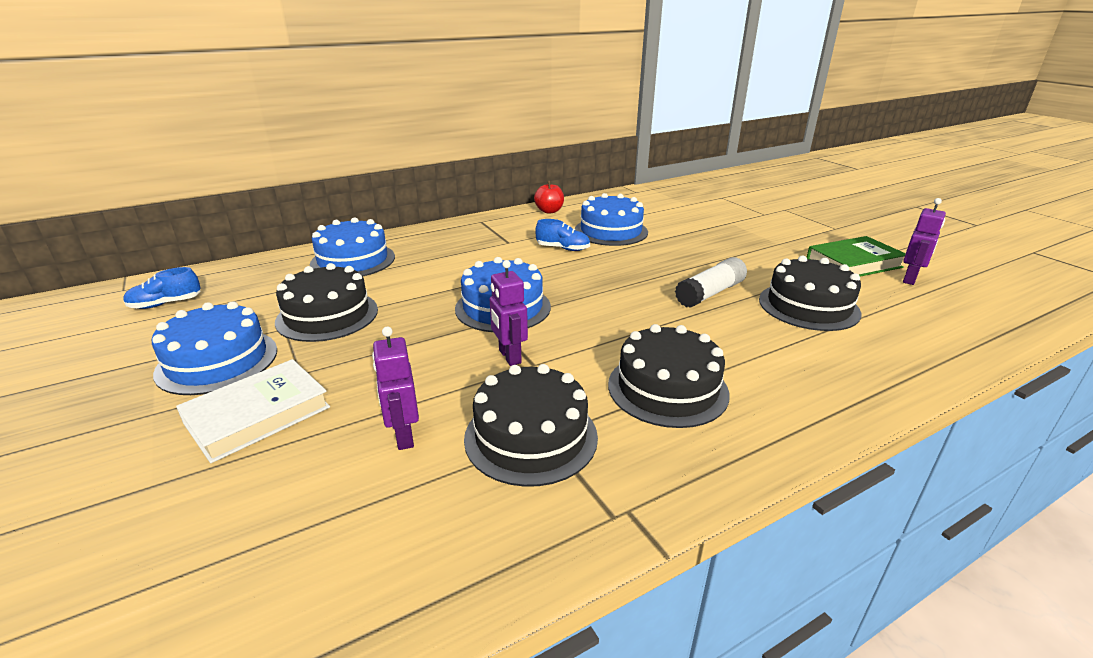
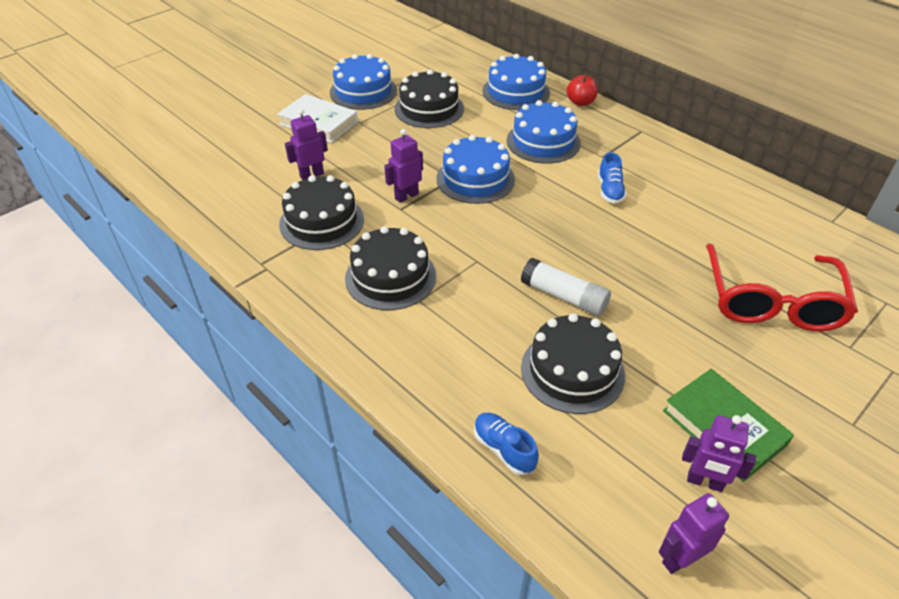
camera: 75 degrees right, 15 degrees up
blue shoe [123,267,201,309] -> blue shoe moved to [474,413,539,475]
red apple [534,181,564,214] -> red apple moved to [566,73,598,106]
blue cake [575,193,648,246] -> blue cake moved to [507,100,581,164]
none -> purple robot [659,493,729,574]
none -> red glasses [706,243,858,331]

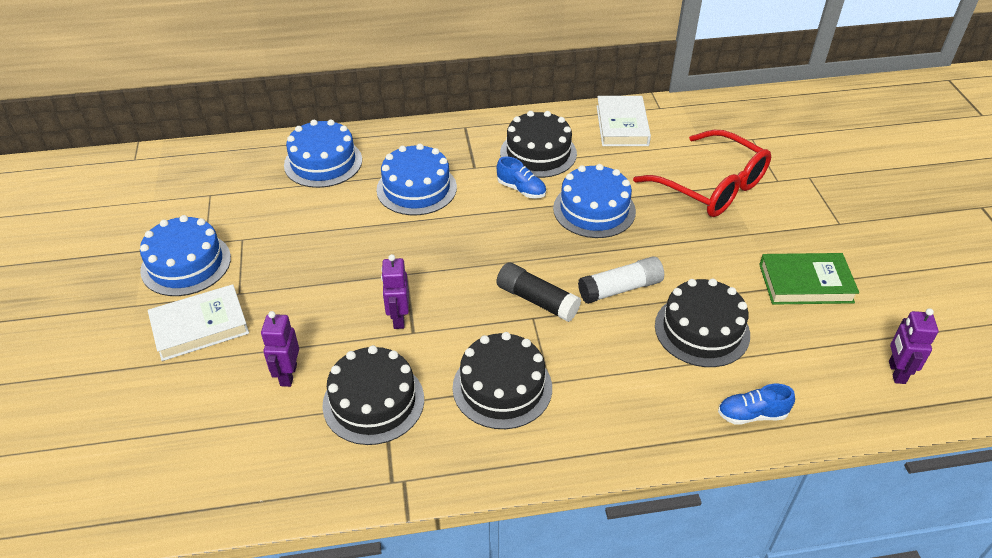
camera: 55 degrees left, 0 degrees up
black cake [395,69,464,128] -> black cake moved to [500,111,577,178]
blue cake [436,135,515,204] -> blue cake moved to [553,164,636,238]
red apple [566,73,598,106] -> none
purple robot [682,415,756,492] -> none
none -> black glue stick [496,262,581,322]
none -> white book [596,96,651,146]

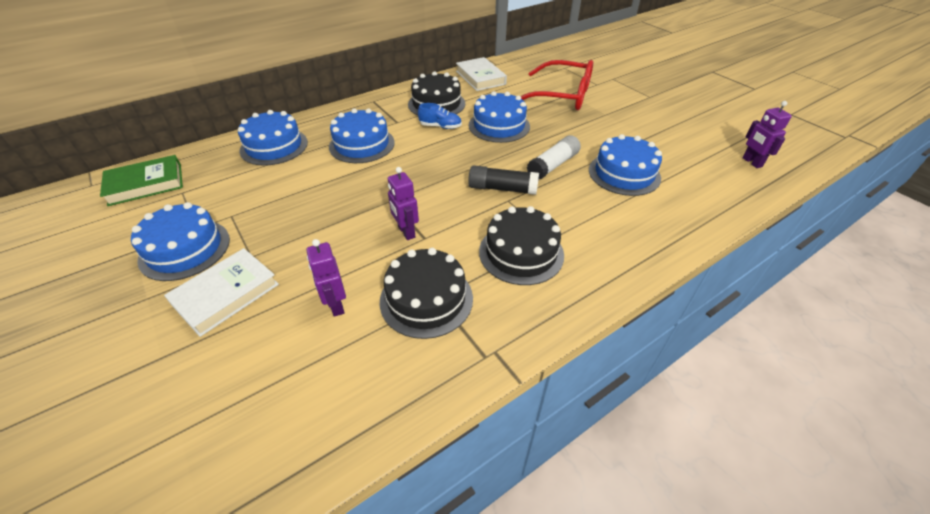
camera: 25 degrees left, 0 degrees up
black cake [655,279,750,367] -> blue cake [589,134,662,196]
blue shoe [718,384,795,425] -> none
green book [759,253,859,305] -> green book moved to [100,155,183,206]

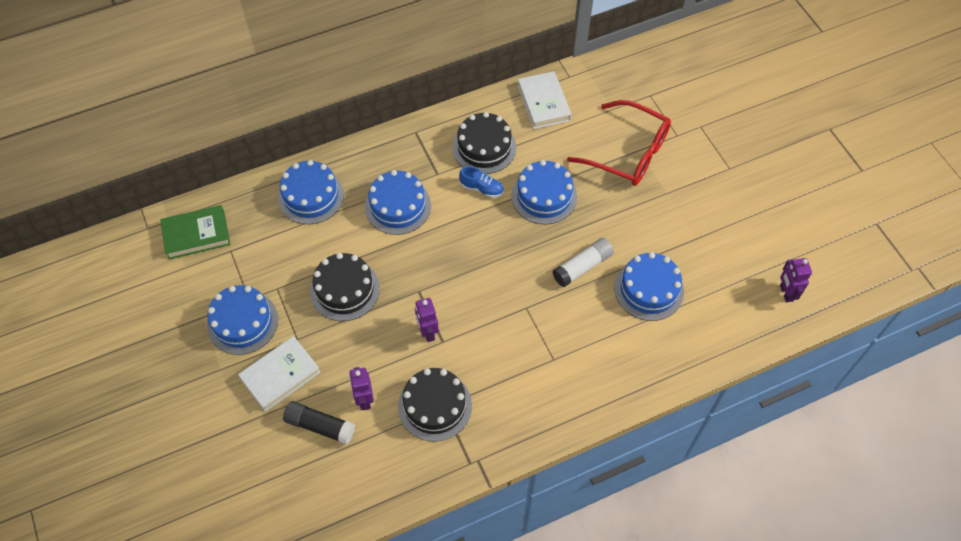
camera: 10 degrees right, 15 degrees up
black glue stick [468,165,539,195] -> black glue stick moved to [283,401,355,444]
black cake [479,206,564,285] -> black cake moved to [310,253,380,321]

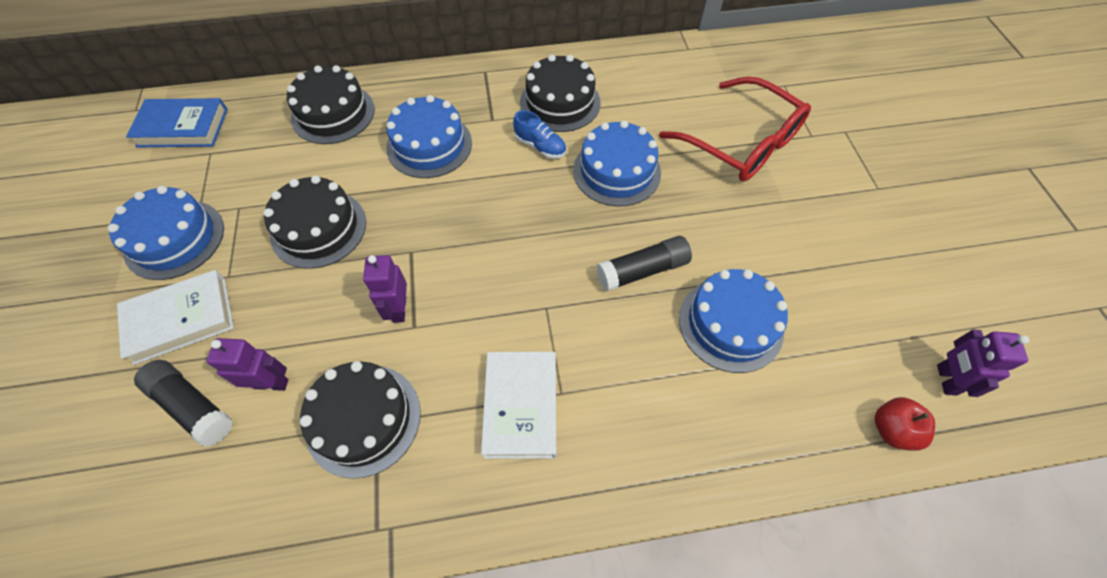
camera: 15 degrees right, 0 degrees up
green book [160,205,230,260] -> blue book [126,98,228,148]
blue cake [278,160,344,224] -> black cake [287,65,375,144]
purple robot [349,367,374,410] -> purple robot turned 90 degrees clockwise [206,338,288,391]
white book [518,71,572,129] -> white book moved to [481,352,556,459]
white glue stick [552,238,614,287] -> black glue stick [596,236,692,292]
none -> red apple [875,397,935,451]

